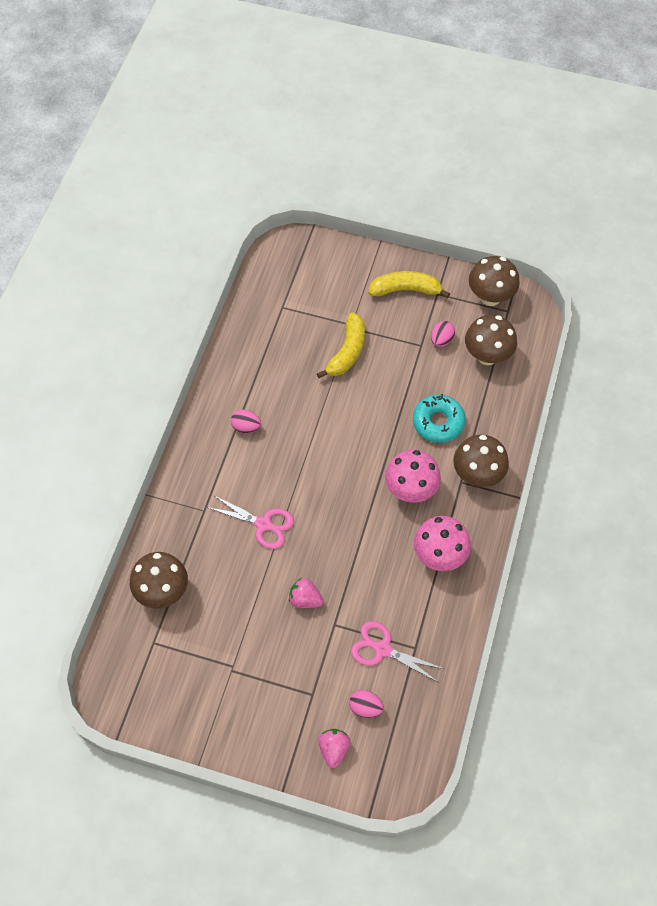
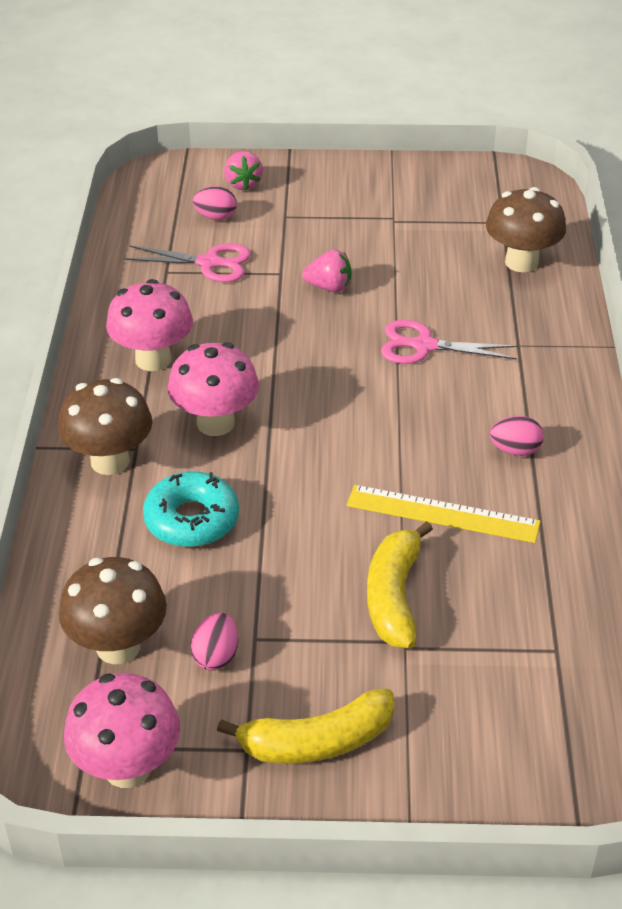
camera: 165 degrees right, 20 degrees down
brown mushroom [469,256,520,306] -> pink mushroom [64,673,180,788]
none -> yellow ruler [347,485,541,543]

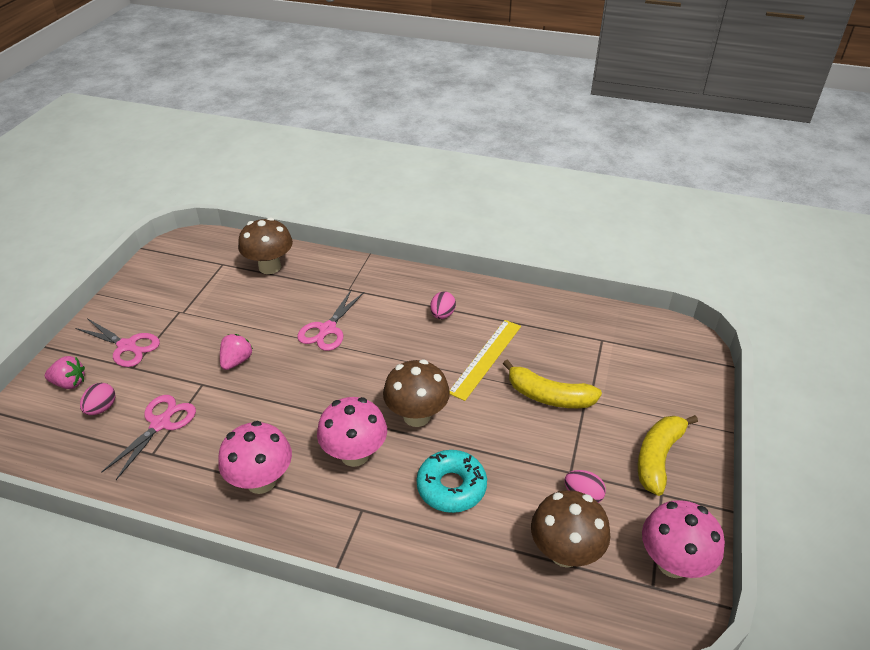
camera: 75 degrees left, 0 degrees up
brown mushroom [58,378,152,475] -> brown mushroom moved to [383,360,450,427]
yellow banana [217,688,394,763] -> yellow banana turned 150 degrees counterclockwise [638,415,698,496]
none -> pink scissors [75,318,160,367]

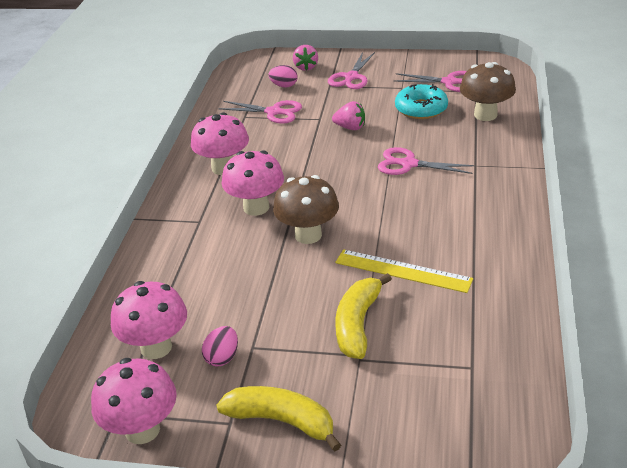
camera: 85 degrees right, 5 degrees down
turquoise donut [416,450,487,513] -> turquoise donut moved to [395,84,448,119]
pink egg [430,291,456,319] -> none
brown mushroom [531,490,610,568] -> pink mushroom [111,281,187,359]
none -> pink scissors [394,71,467,92]

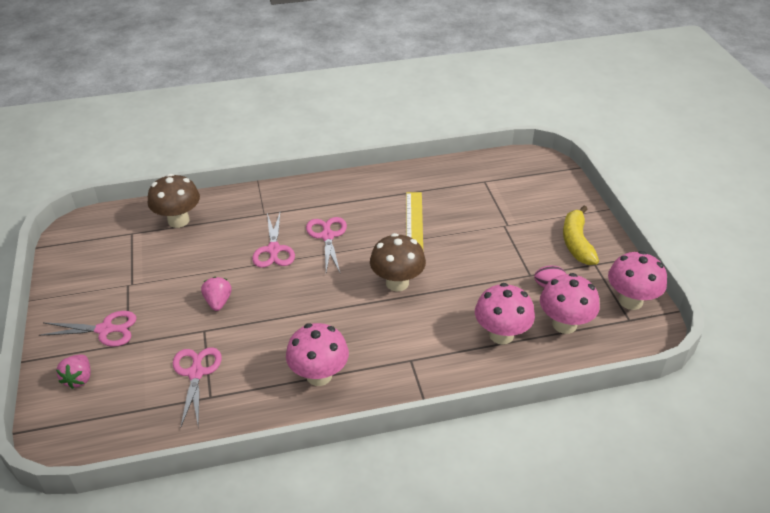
camera: 115 degrees left, 5 degrees up
pink mushroom [222,150,284,216] -> pink mushroom moved to [475,283,535,345]
pink egg [268,65,298,88] -> none
pink strawberry [293,45,318,71] -> pink strawberry turned 120 degrees clockwise [56,354,90,389]
yellow banana [336,273,392,359] -> none
pink scissors [394,71,467,92] -> pink scissors moved to [306,217,347,272]
turquoise donut [395,84,448,119] -> none

